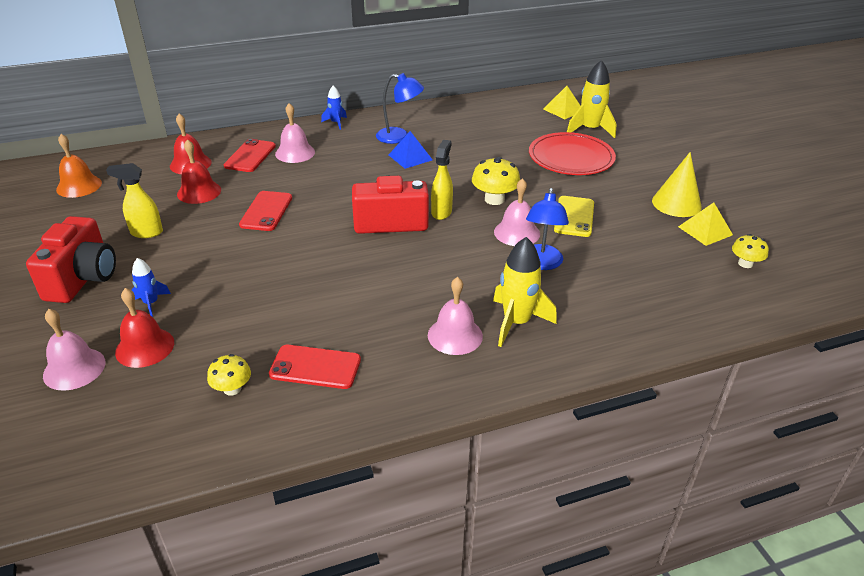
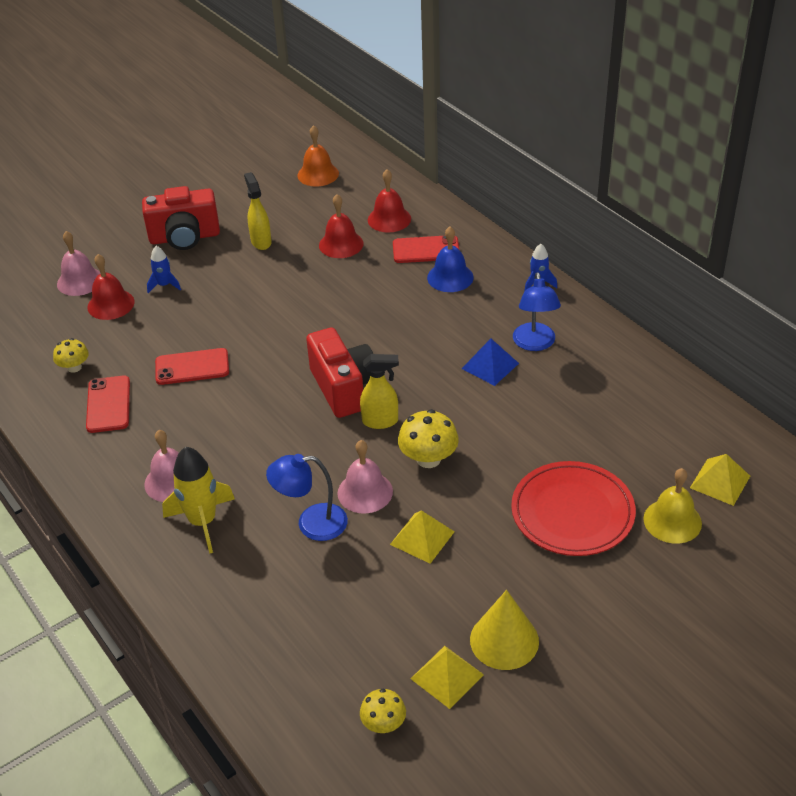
camera: 75 degrees right, 5 degrees up
red phone [239,191,292,231] -> red phone moved to [155,348,229,385]
pink bell [275,103,315,163] -> blue bell [427,227,474,292]
yellow phone [554,196,594,237] -> yellow pyramid [390,510,455,564]
yellow rocket [567,60,616,138] -> yellow bell [643,468,702,544]

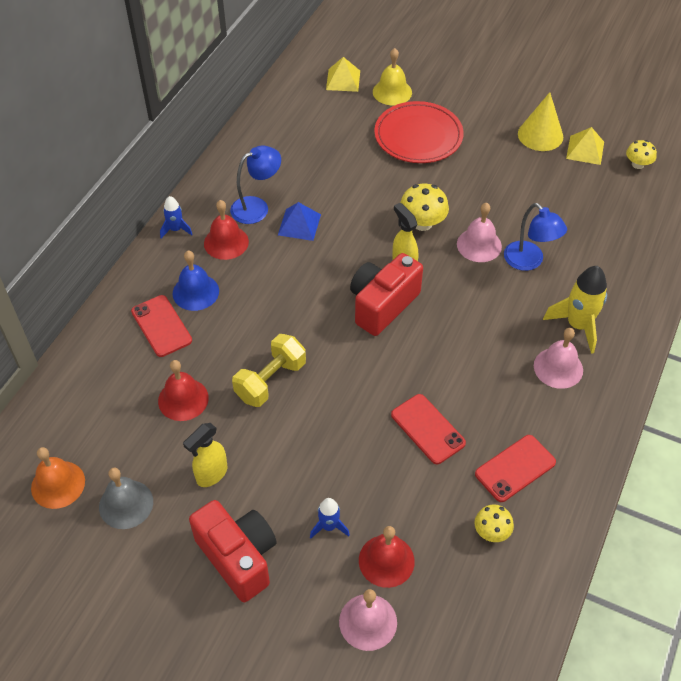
camera: 120 degrees left, 10 degrees up
red bell [368,169,411,233] -> red bell moved to [204,200,249,260]
yellow pyramid [390,510,455,564] -> none
none -> grey bell [99,467,153,529]
none -> yellow dumbbell [232,334,306,407]

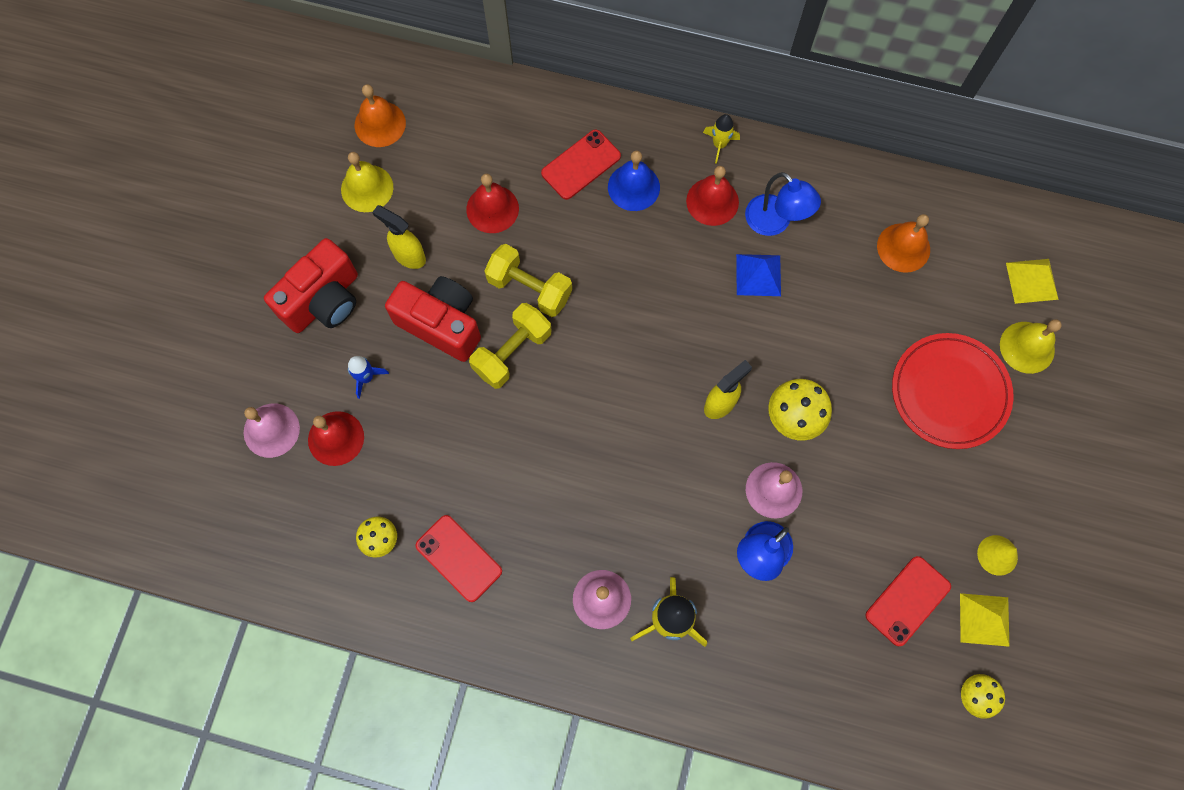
camera: 80 degrees right, 20 degrees up
grey bell [99,467,153,529] -> yellow bell [341,152,393,212]
blue rocket [160,196,193,238] -> yellow rocket [703,114,740,164]
red camera [350,253,423,336] -> red camera moved to [385,276,481,362]
red phone [391,394,466,464] -> red phone moved to [865,556,951,646]
yellow cone [518,92,563,151] -> yellow cone [977,535,1018,576], size x0.63
none -> yellow dumbbell [469,303,552,389]
none -> orange bell [877,214,930,273]

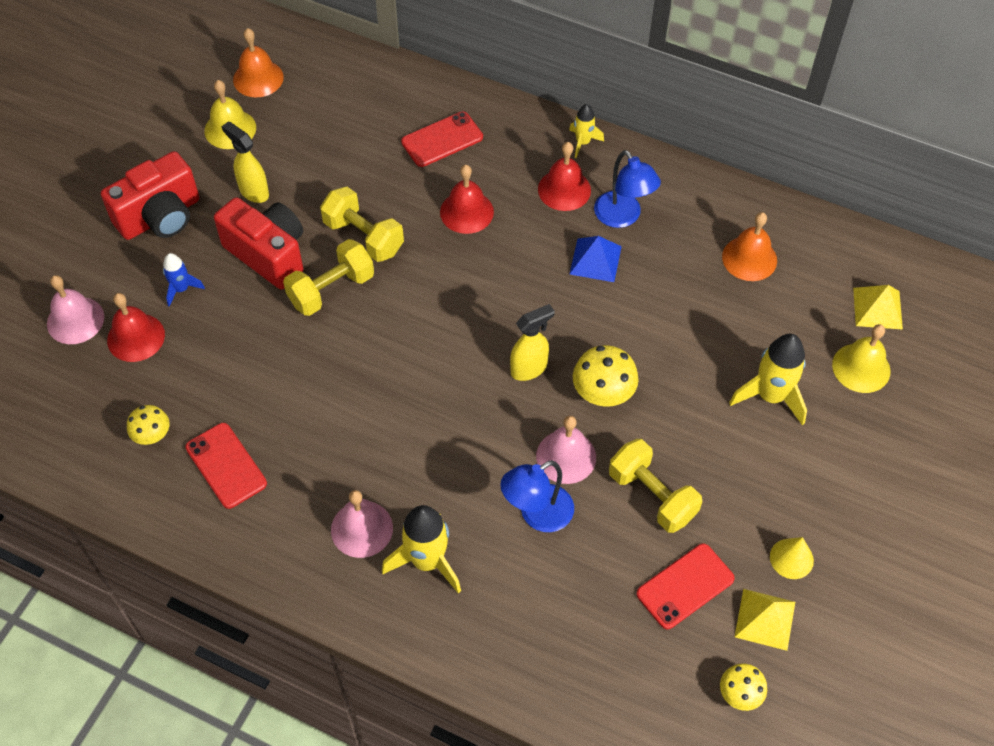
camera: 10 degrees right, 15 degrees down
red bell [466,174,519,233] -> red bell moved to [440,165,494,234]
blue bell [608,151,660,211] -> none
red plate [892,333,1014,449] -> yellow rocket [729,334,807,425]
none -> yellow dumbbell [609,439,702,533]

